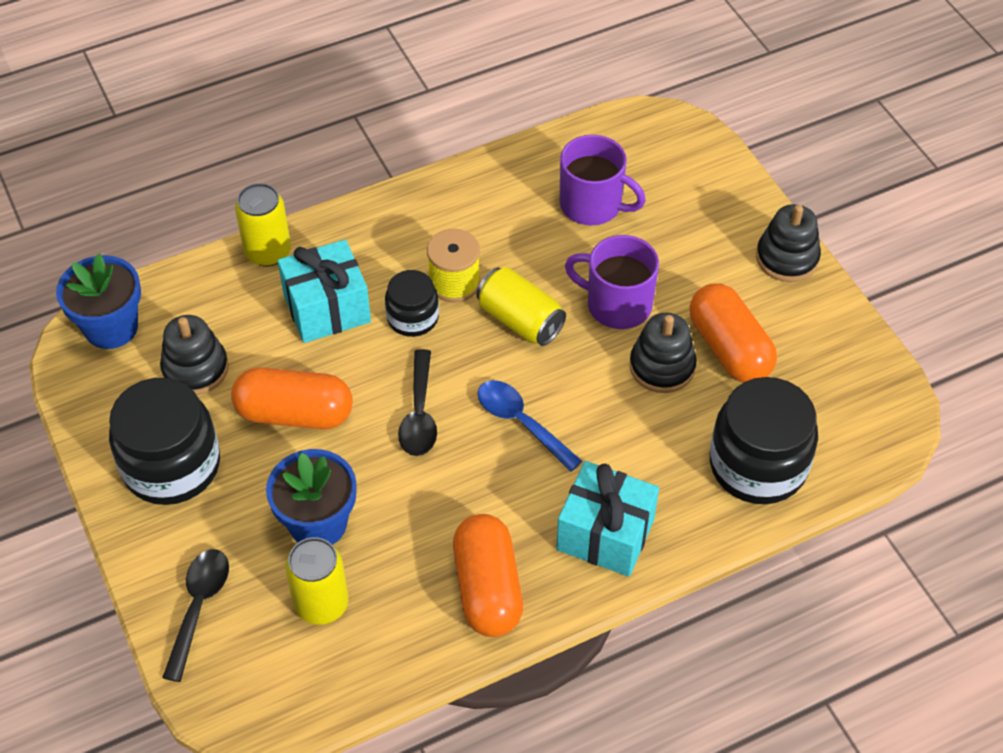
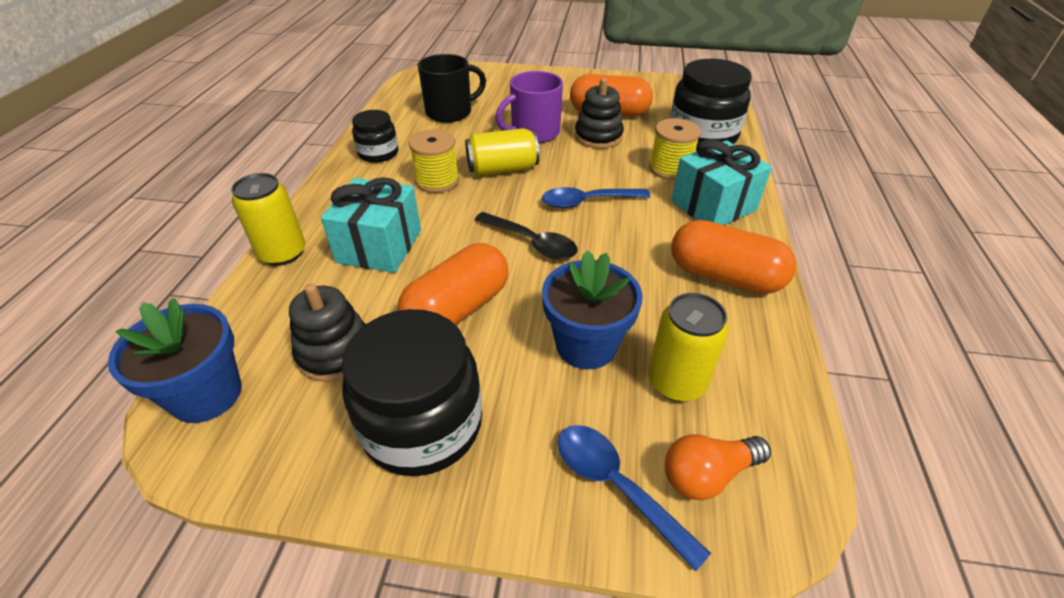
camera: 55 degrees left, 10 degrees down
black spoon [162,549,229,682] -> blue spoon [558,425,711,571]
black jar [385,270,439,337] -> black jar moved to [352,110,398,163]
purple mug [560,135,646,225] -> black mug [418,54,486,123]
black stacking toy [756,204,821,282] -> none
none -> yellow spool [649,118,701,180]
none -> orange light bulb [665,434,771,500]

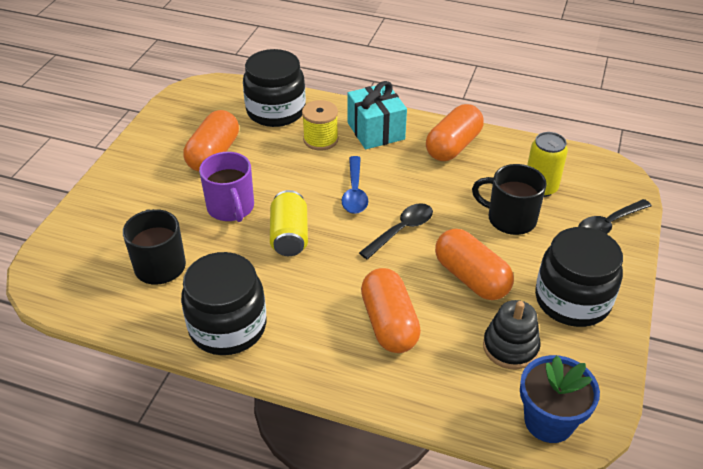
camera: 80 degrees left, 0 degrees up
yellow can [231,173,305,266] -> none
turquoise gift [321,177,421,273] -> orange capsule [361,268,421,353]
black jar [352,110,398,163] -> black jar [181,252,267,355], size x1.79
yellow spool [409,129,459,193] -> none
blue flower pot [542,250,643,369] -> black mug [472,164,547,235]
blue spoon [558,425,711,571] -> black spoon [578,199,652,234]
black stacking toy [575,78,624,149] -> none
orange light bulb [665,434,771,500] -> none

